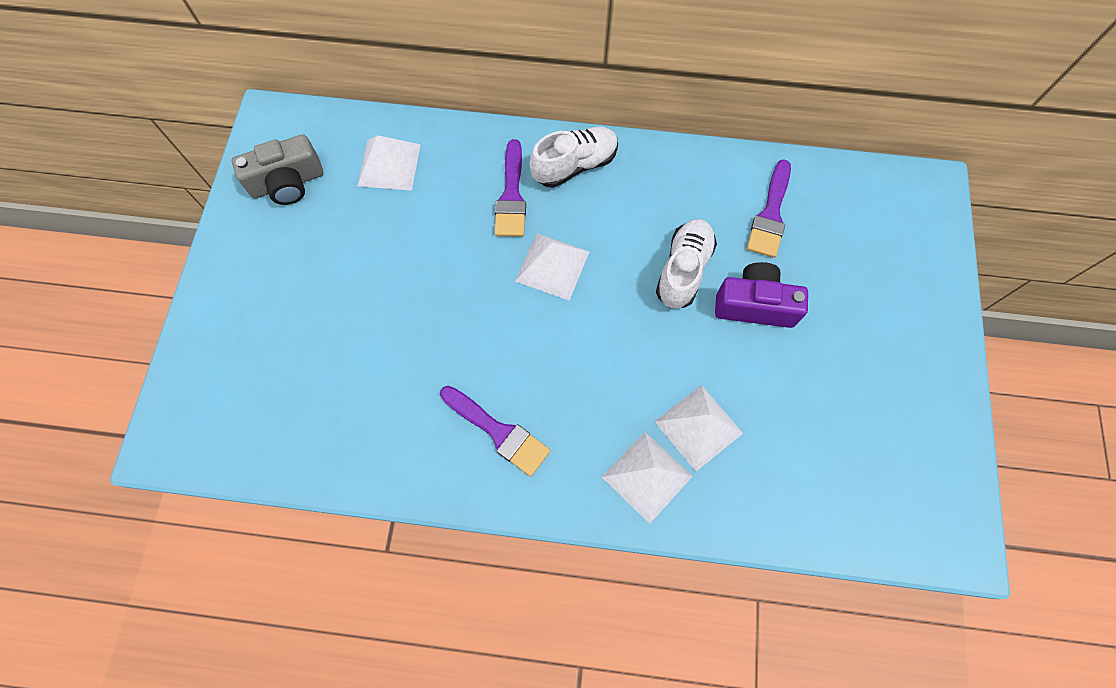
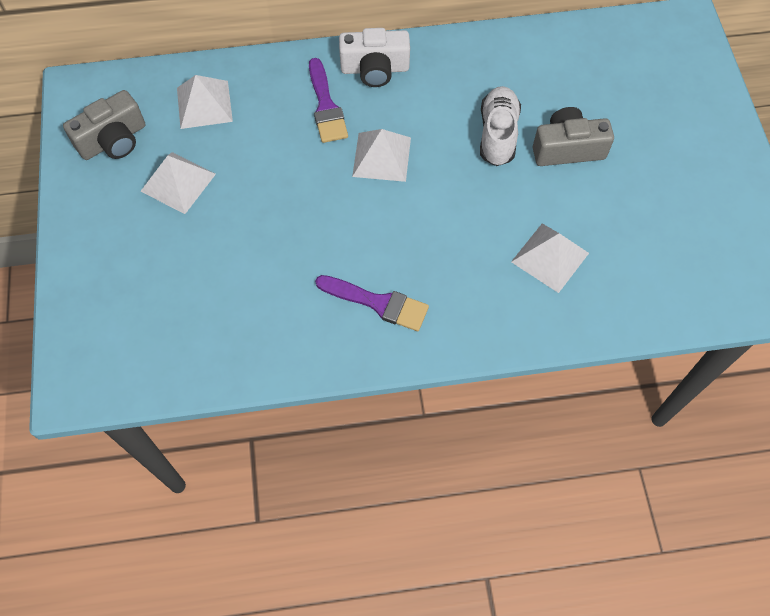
camera: 15 degrees left, 5 degrees down
white shoe [530,127,618,188] -> white camera [339,28,410,87]
white pyramid [602,432,693,524] -> white pyramid moved to [141,152,216,214]
purple camera [715,262,808,328] -> grey camera [533,107,614,166]
purple brush [747,159,791,258] -> none

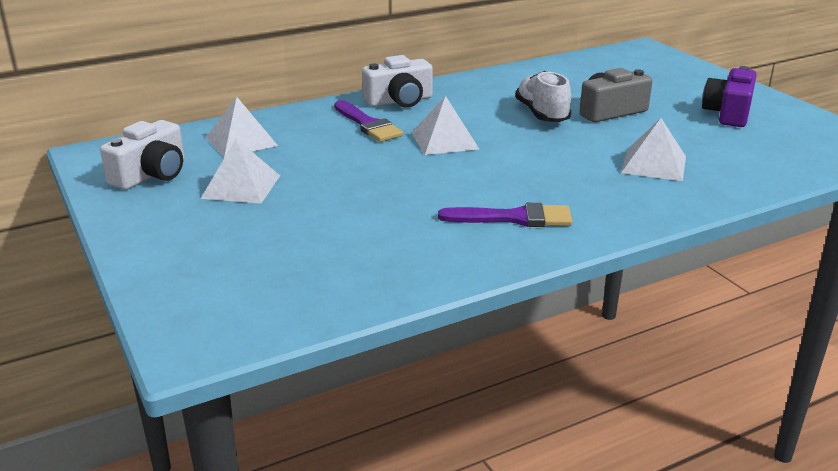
camera: 20 degrees left, 35 degrees down
grey camera [63,90,145,160] -> white camera [100,120,185,190]
none -> purple camera [702,66,757,127]

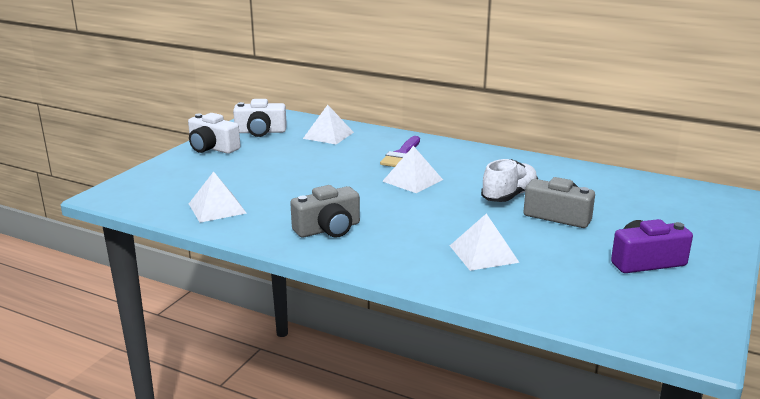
camera: 55 degrees right, 5 degrees down
white pyramid [201,138,280,204] -> white pyramid moved to [189,172,246,222]
white camera [362,55,433,108] -> white camera moved to [188,113,240,154]
purple brush [438,203,572,227] -> grey camera [290,185,360,238]

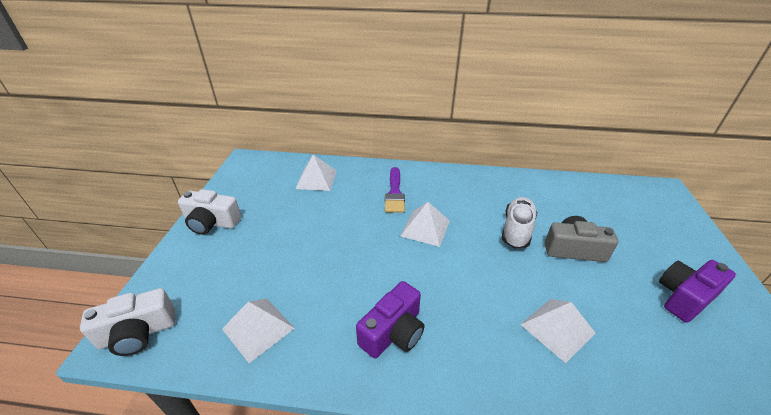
camera: 20 degrees left, 15 degrees up
white camera [233,99,287,137] -> white camera moved to [80,288,175,356]
grey camera [290,185,360,238] -> purple camera [356,281,424,359]

